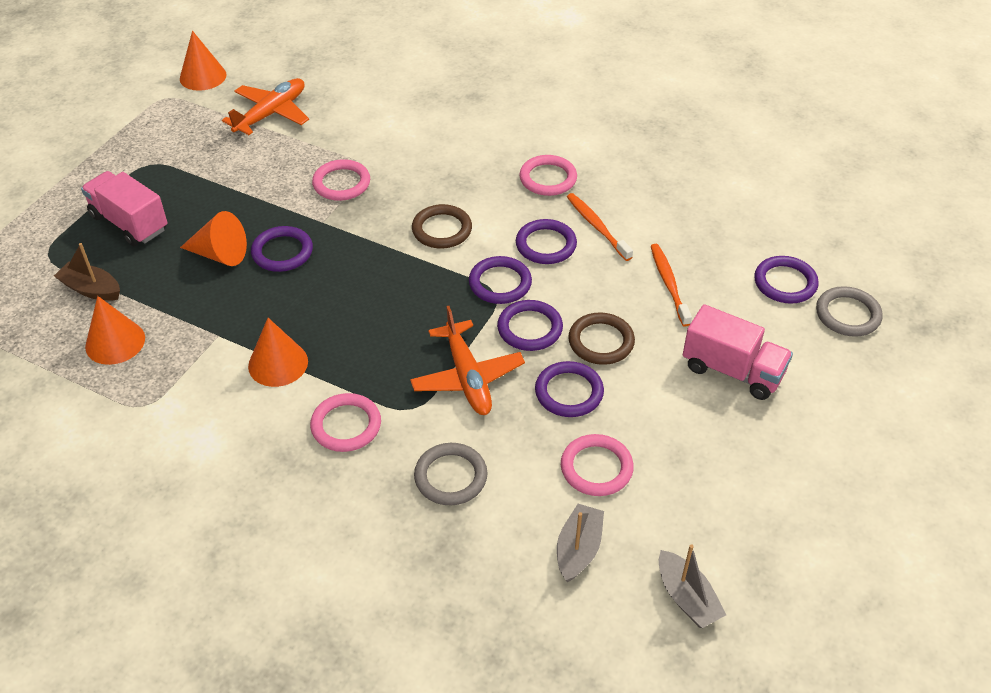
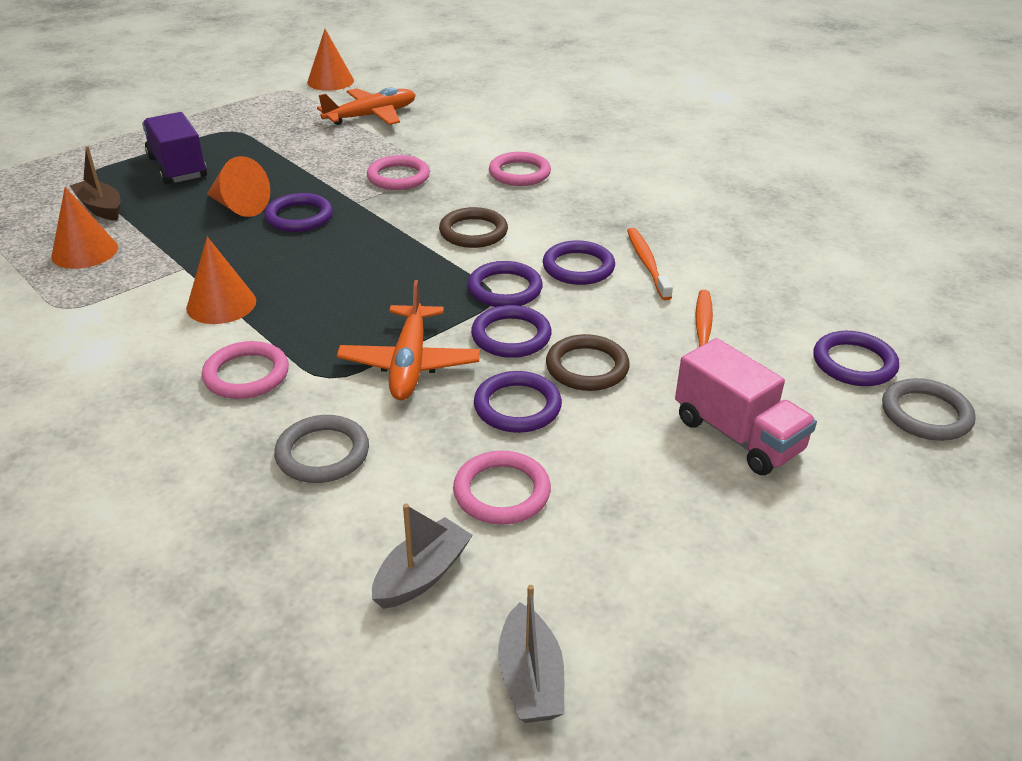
camera: 20 degrees right, 10 degrees down
pink truck [81,171,168,246] -> purple truck [142,112,207,185]
pink ring [519,155,577,196] -> pink ring moved to [489,152,551,186]

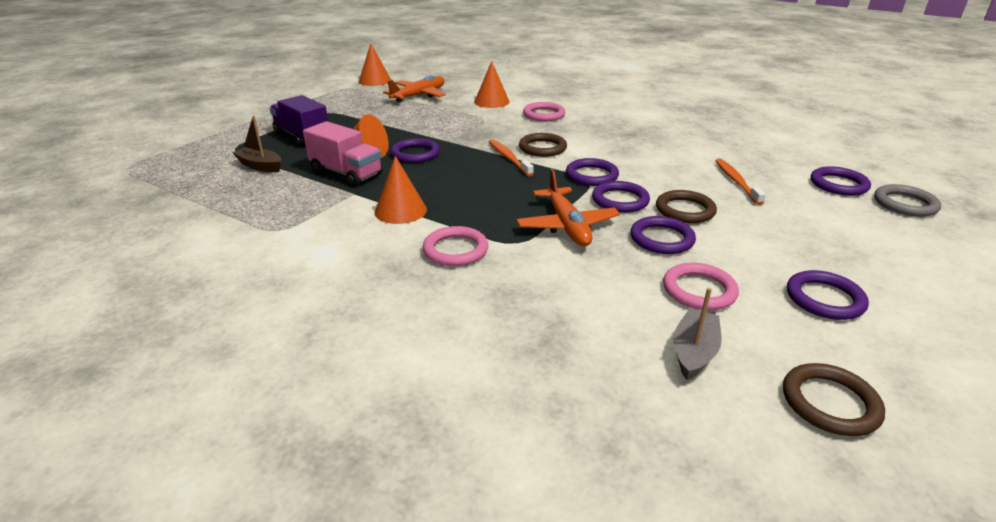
camera: 15 degrees left, 5 degrees down
orange cone [51,187,118,269] -> orange cone moved to [474,61,510,108]
grey ring [274,415,369,483] -> none
pink ring [367,155,430,190] -> none
grey boat [498,585,564,723] -> brown ring [783,363,885,436]
purple ring [543,240,615,285] -> purple ring moved to [787,270,869,320]
orange toothbrush [627,228,673,300] -> orange toothbrush moved to [489,139,534,176]
pink truck [675,338,817,475] -> pink truck moved to [303,121,382,187]

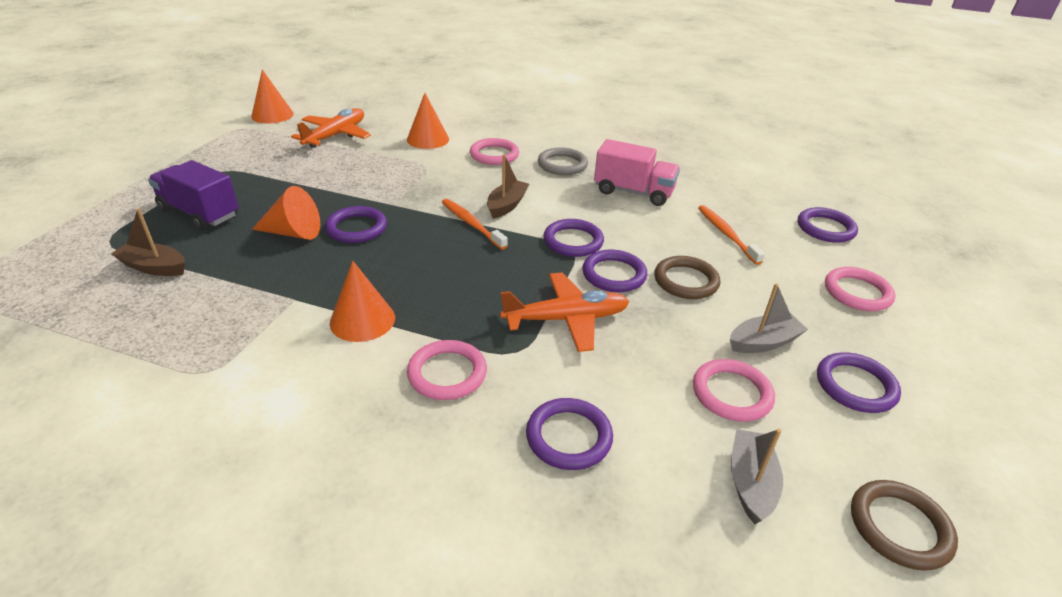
camera: 15 degrees left, 5 degrees up
pink truck [303,121,382,187] -> pink truck moved to [594,139,680,206]
orange plane [516,169,620,246] -> orange plane turned 75 degrees counterclockwise [500,272,629,352]
brown ring [519,133,567,157] -> brown boat [487,154,529,219]
purple ring [630,216,696,254] -> purple ring moved to [526,398,613,470]
grey ring [874,184,941,217] -> grey ring moved to [538,147,588,175]
none -> grey boat [730,283,808,353]
none -> pink ring [825,267,895,311]

